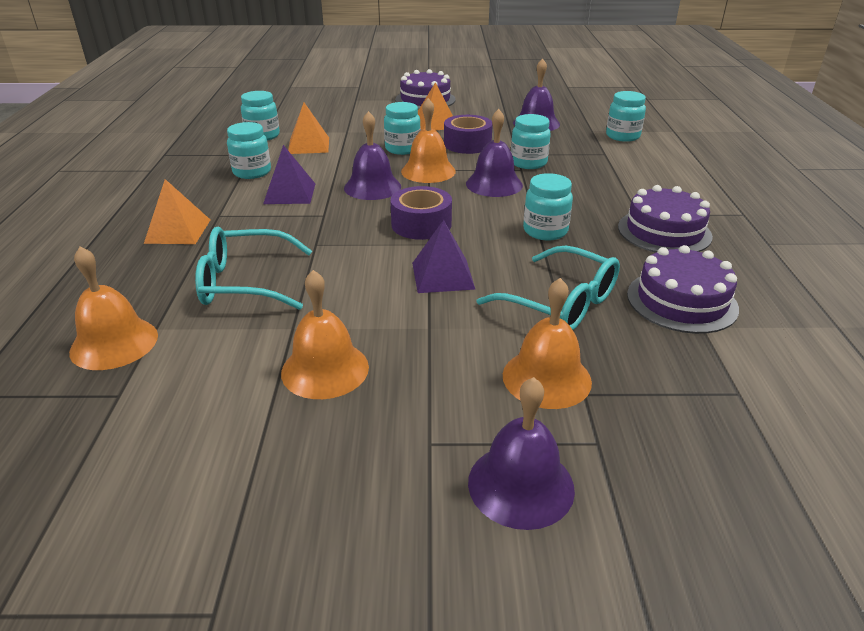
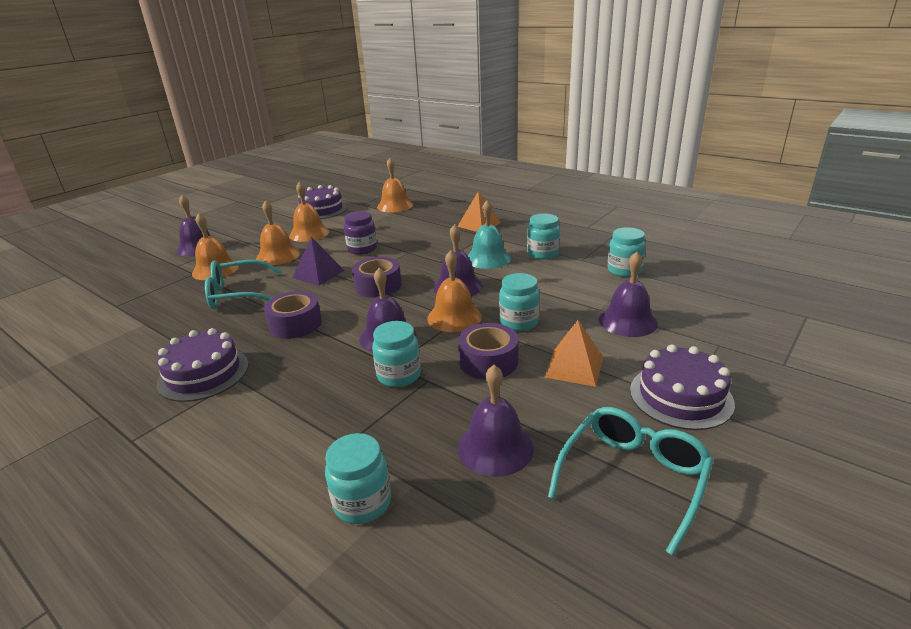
camera: 130 degrees right, 5 degrees down
turquoise glasses [195,227,312,310] -> turquoise glasses moved to [548,407,714,556]
purple pyramid [263,145,315,204] -> turquoise bell [468,200,511,269]
orange pyramid [288,102,329,154] -> none
turquoise jar [523,173,573,240] -> purple tape [264,291,322,339]
purple cake [627,245,739,334] -> purple cake moved to [298,185,347,219]
none -> orange bell [256,200,300,265]
none -> purple jar [344,211,377,255]
none -> purple bell [599,252,658,337]

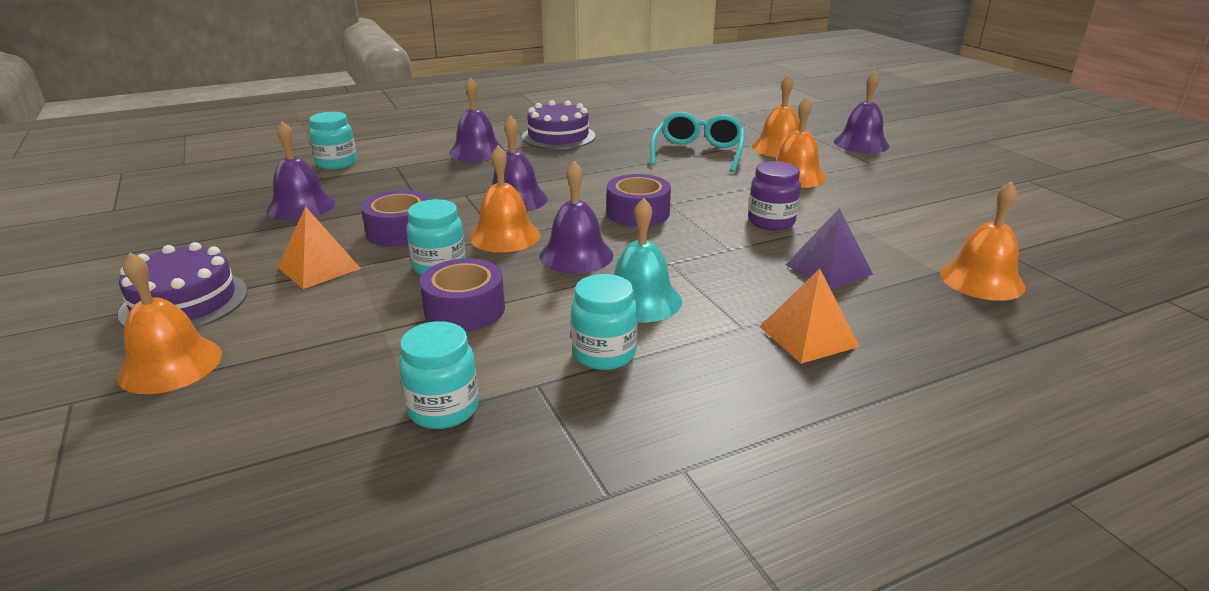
camera: 115 degrees right, 0 degrees up
purple tape [264,291,322,339] -> purple tape moved to [420,258,505,331]
orange bell [289,182,329,242] -> orange bell moved to [117,253,222,394]
purple pyramid [292,237,345,286] -> purple pyramid moved to [786,208,873,290]
purple cake [298,185,347,219] -> none
turquoise jar [372,321,421,387] -> none
turquoise glasses [548,407,714,556] -> none
purple bell [599,252,658,337] -> purple bell moved to [449,77,505,162]

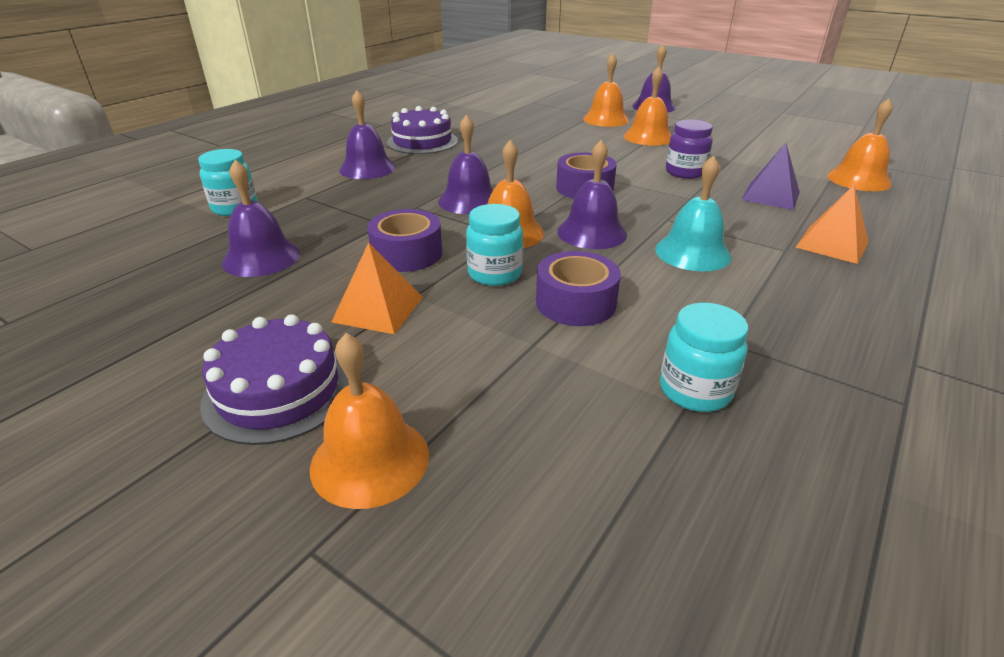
camera: 30 degrees left, 5 degrees up
turquoise jar [571,274,638,370] -> none
turquoise glasses [650,112,745,172] -> none

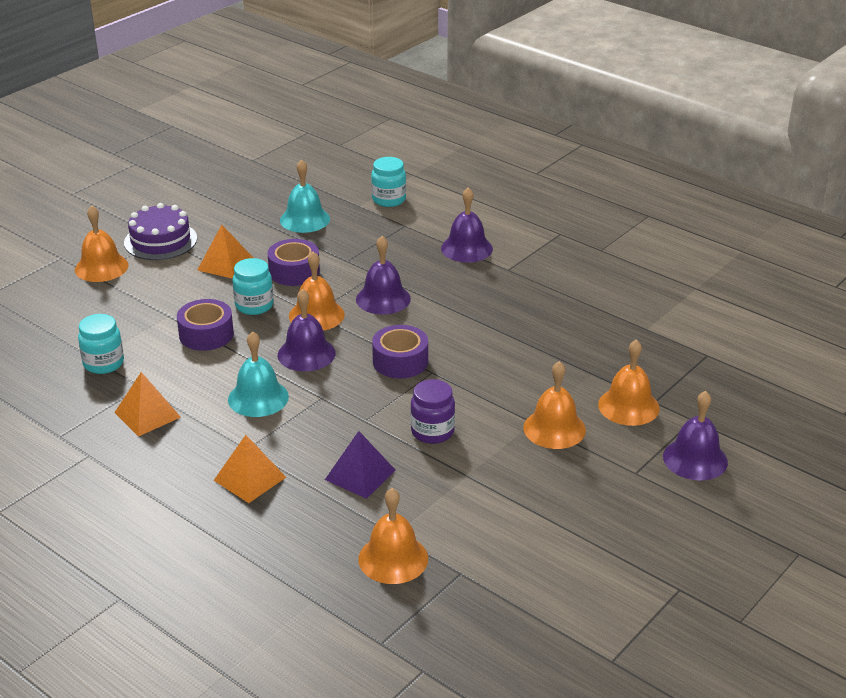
camera: 95 degrees right, 0 degrees up
purple bell [222,160,300,277] -> turquoise bell [280,159,330,233]
purple cake [387,106,458,154] -> none
none -> orange pyramid [114,372,181,437]

